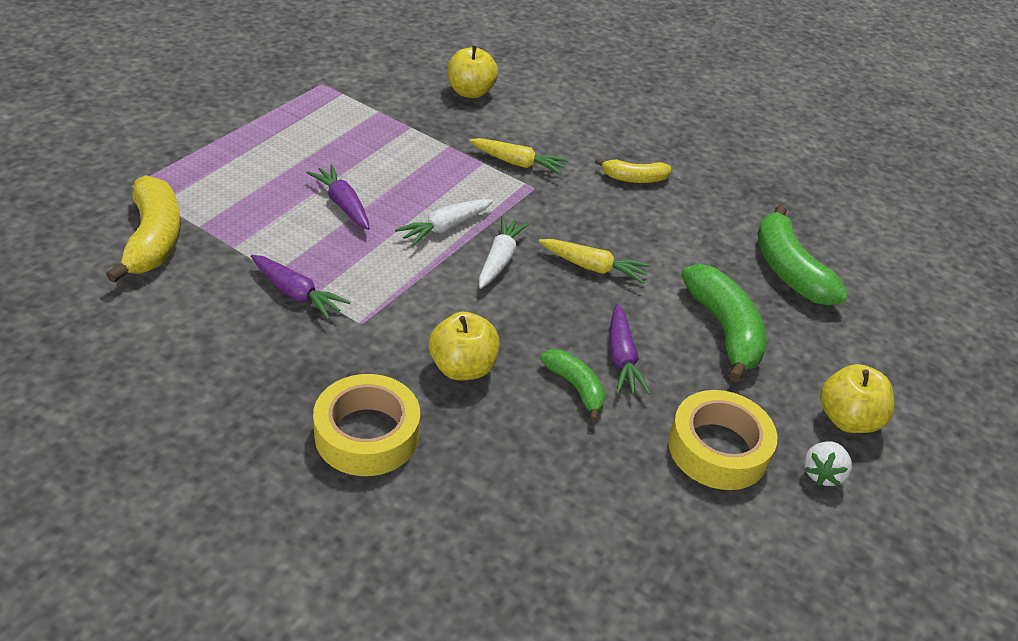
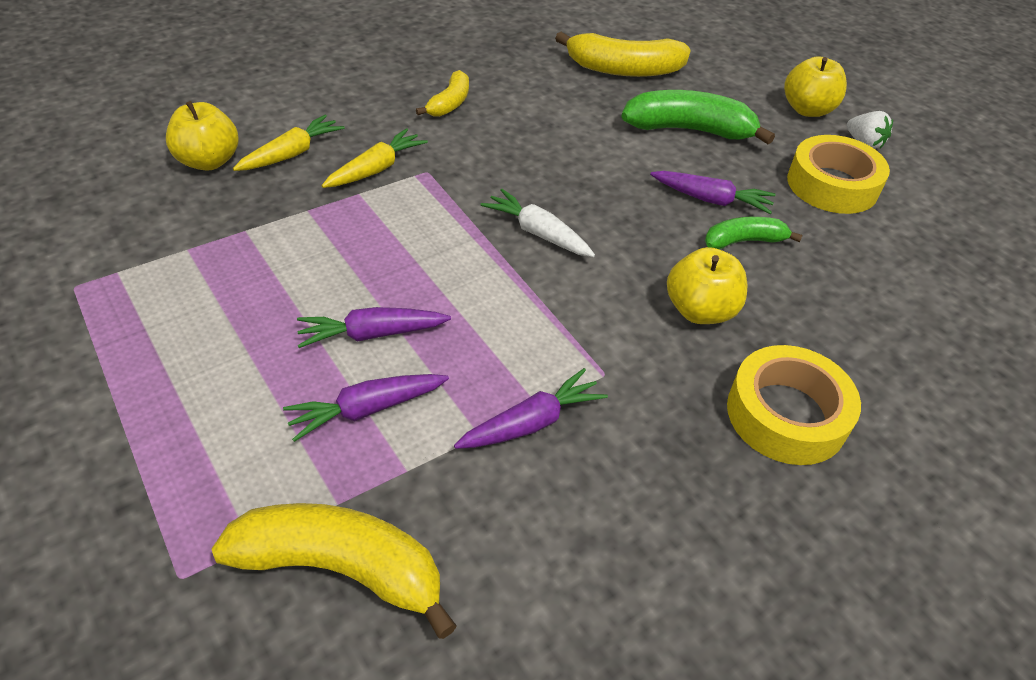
camera: 65 degrees left, 5 degrees up
white carrot [395,199,493,246] -> none
yellow carrot [539,239,651,284] -> yellow carrot moved to [233,114,345,171]
green banana [757,205,848,306] -> yellow banana [555,32,691,77]
none -> purple carrot [283,374,449,442]

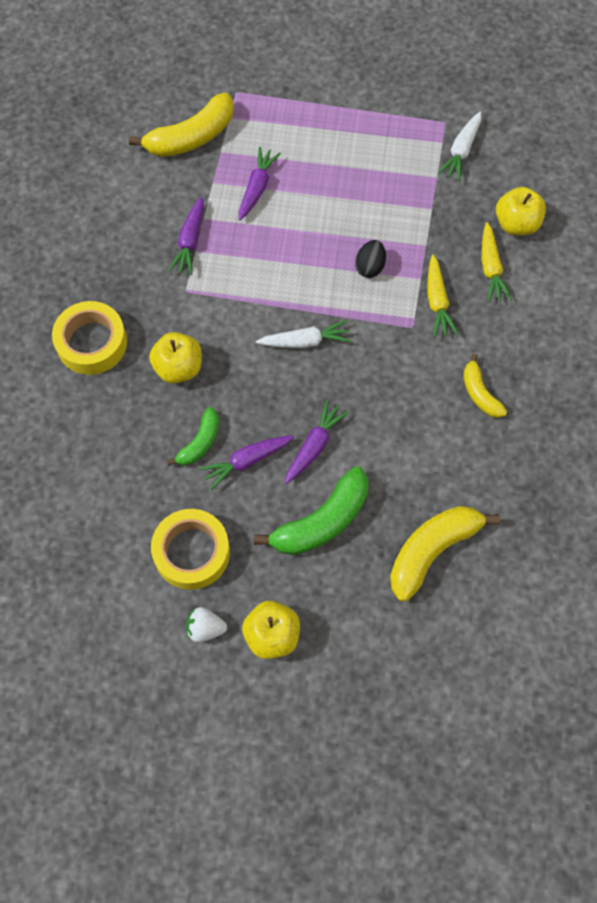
camera: 135 degrees right, 20 degrees up
purple carrot [297,307,451,348] -> purple carrot moved to [285,400,349,484]
none -> black egg [355,240,386,278]
none -> white carrot [438,111,481,181]

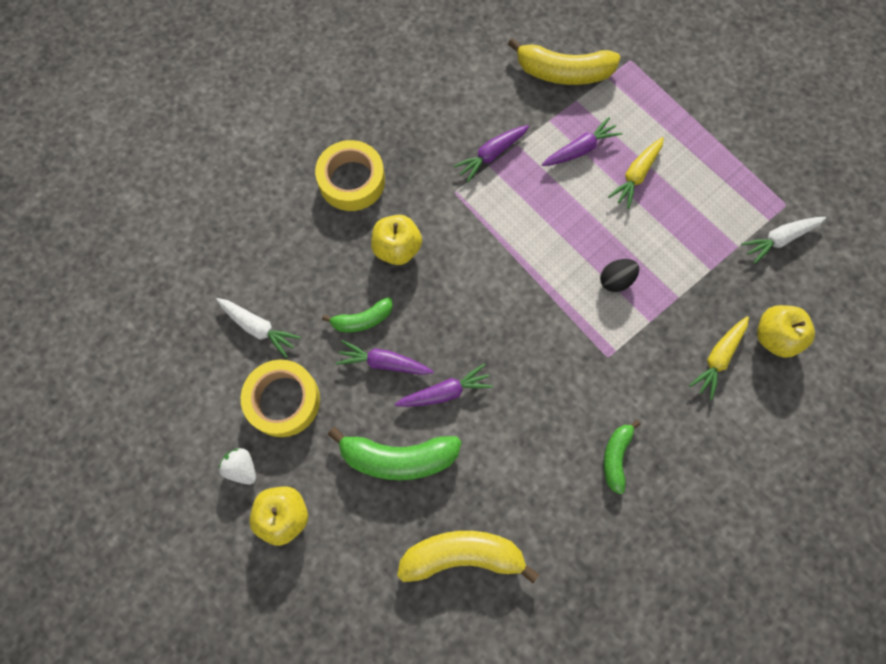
camera: 40 degrees right, 5 degrees up
white carrot [256,320,351,348] -> white carrot moved to [216,298,301,358]
yellow carrot [427,255,458,337] -> yellow carrot moved to [608,137,664,209]
yellow banana [463,354,507,418] -> green banana [603,420,641,494]

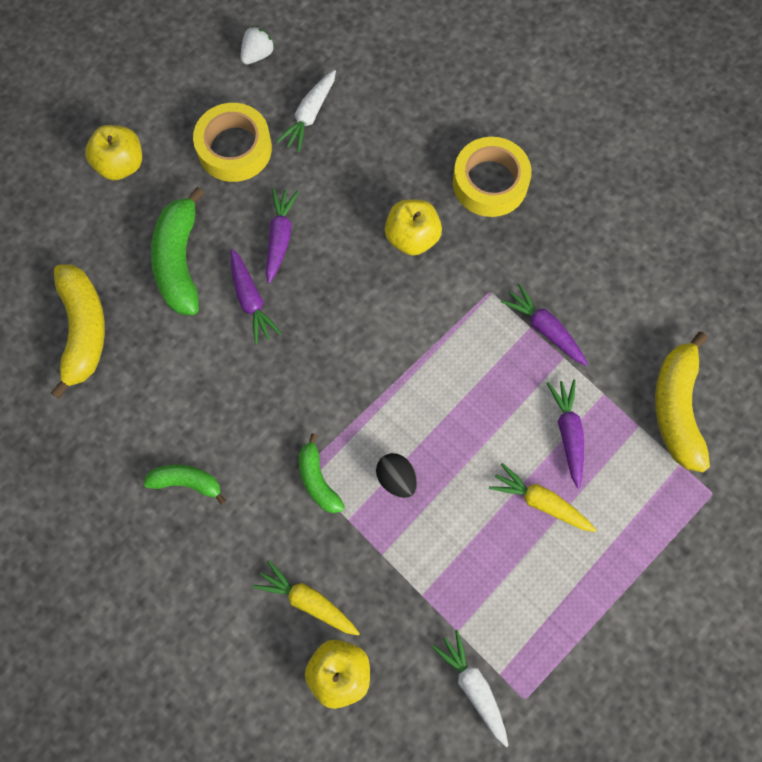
camera: 85 degrees right, 0 degrees up
white strawberry [218,448,256,485] -> white strawberry moved to [241,26,275,64]
green banana [322,297,393,333] -> green banana moved to [299,433,345,513]
purple carrot [542,117,622,166] -> purple carrot turned 150 degrees counterclockwise [547,379,584,489]

